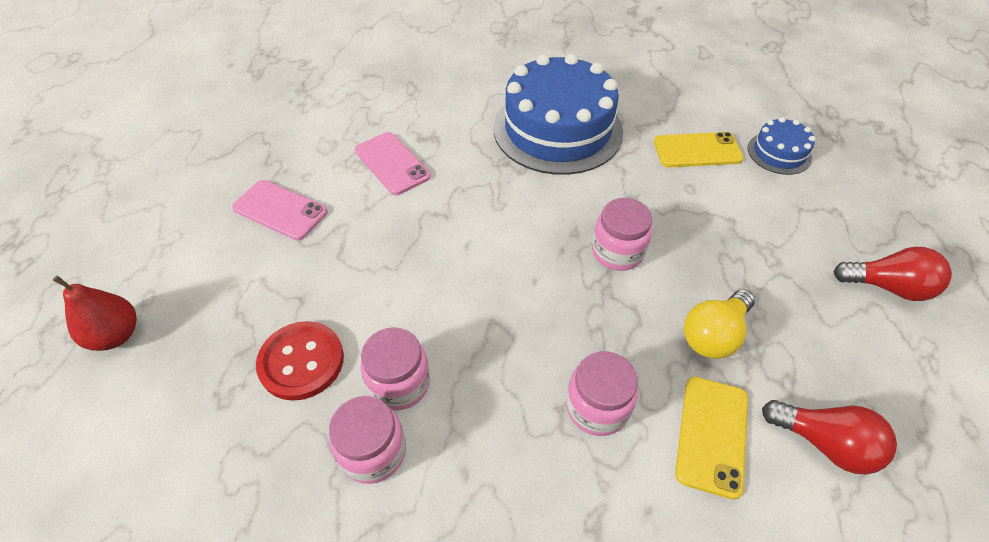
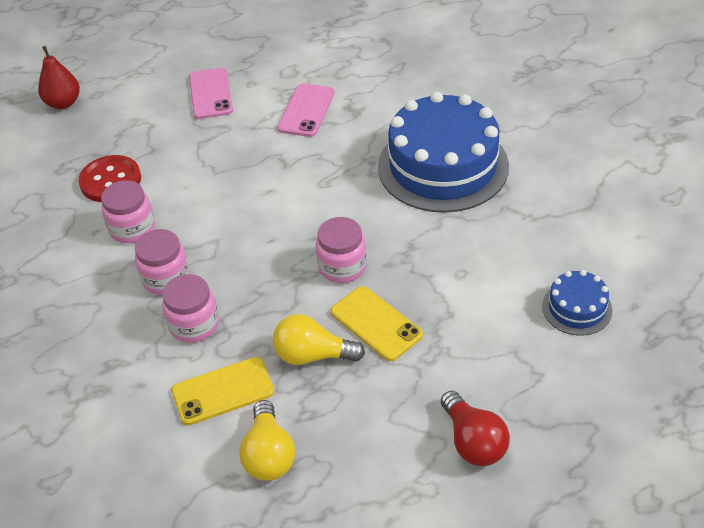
camera: 55 degrees right, 5 degrees down
pink jar [329,396,406,484] -> pink jar moved to [135,229,190,295]
yellow phone [654,132,744,167] -> yellow phone moved to [331,286,423,361]
red light bulb [762,400,897,475] -> yellow light bulb [239,400,295,481]

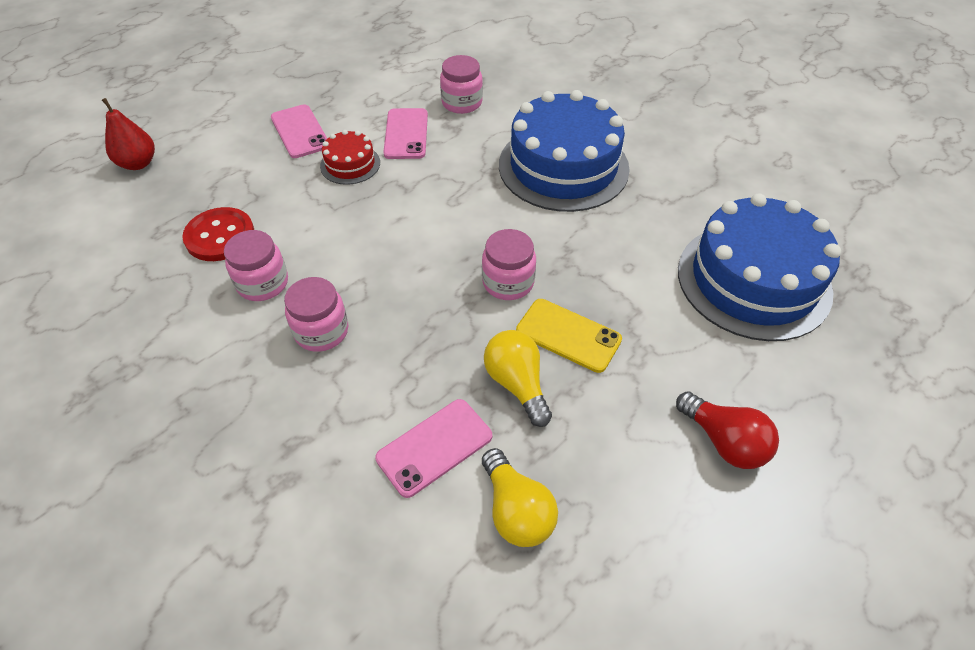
camera: 20 degrees left, 5 degrees up
pink jar [162,274,219,343] -> pink jar moved to [440,55,483,114]
yellow phone [172,357,274,425] -> pink phone [375,399,492,498]
yellow light bulb [273,314,365,365] -> yellow light bulb turned 75 degrees clockwise [484,330,552,427]
blue cake [542,270,613,335] -> blue cake [678,193,841,341], size x2.17
none -> red cake [320,130,380,185]

